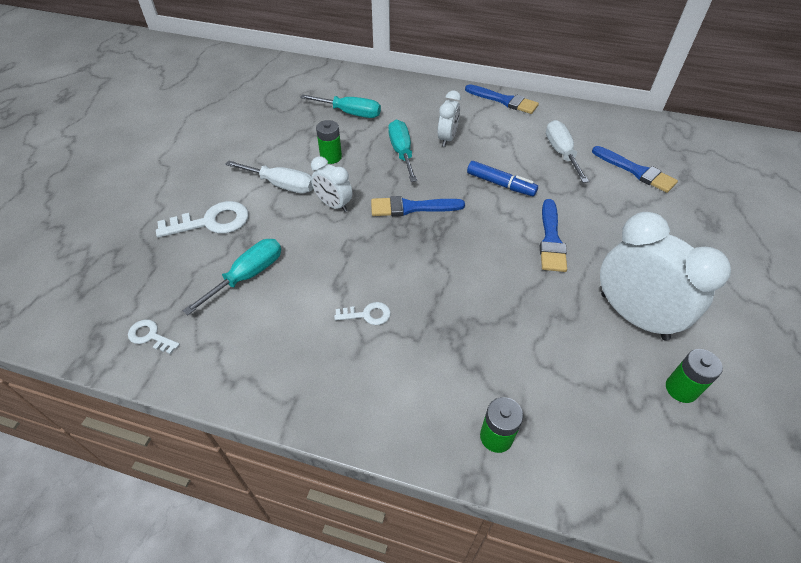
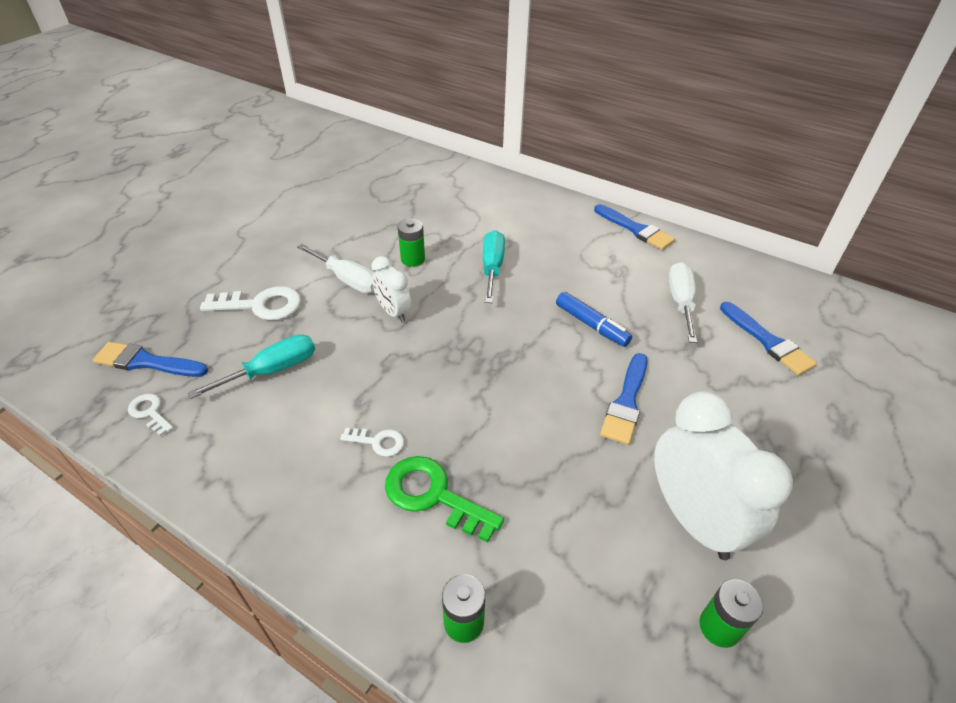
camera: 15 degrees right, 5 degrees down
turquoise screwdriver [300,94,381,118] -> none
blue brush [371,196,465,216] -> blue brush moved to [93,342,208,377]
white clock [438,90,461,147] -> none
none -> green key [385,456,504,543]

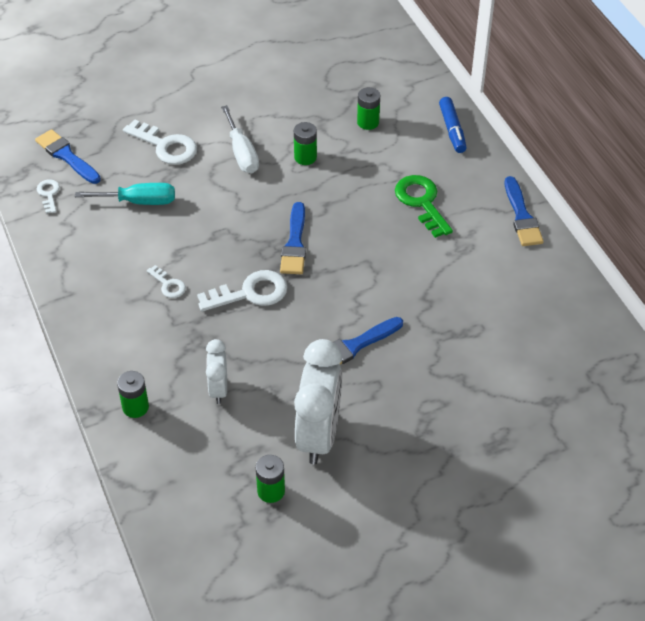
camera: 35 degrees right, 5 degrees up
white clock [372,256,411,322] -> white clock moved to [206,339,227,404]
green key [385,456,504,543] -> green key moved to [395,175,453,238]
turquoise screwdriver [483,230,505,303] -> none
blue marker [556,292,632,347] -> blue marker moved to [439,97,467,153]
white screwdriver [668,262,697,343] -> none
blue brush [720,302,817,375] -> blue brush moved to [280,202,306,274]
none -> white key [197,270,287,312]
none -> green battery [357,87,380,130]

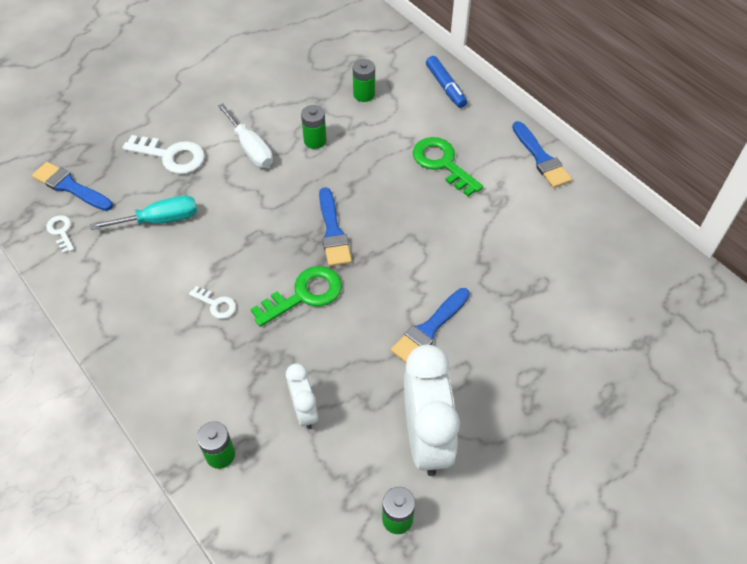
camera: 15 degrees left, 5 degrees up
white key [197,270,287,312] -> green key [251,266,342,327]

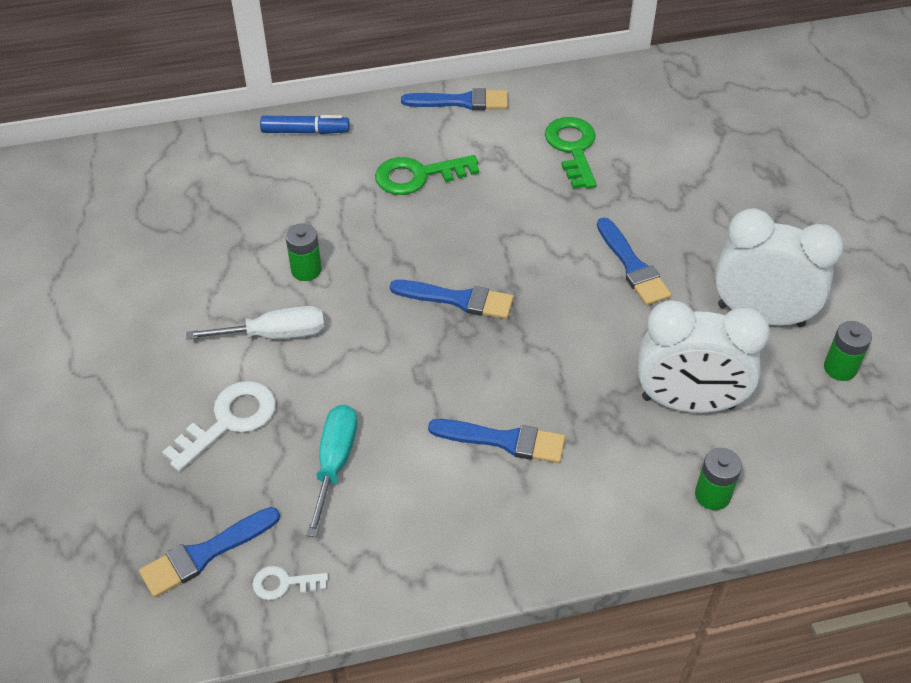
camera: 65 degrees left, 5 degrees down
white key [189,286,236,319] -> blue brush [428,419,565,463]
green key [251,266,342,327] -> green key moved to [545,117,596,189]
white clock [286,363,318,429] -> white clock [638,300,770,413], size x1.88
green battery [353,59,375,102] -> none

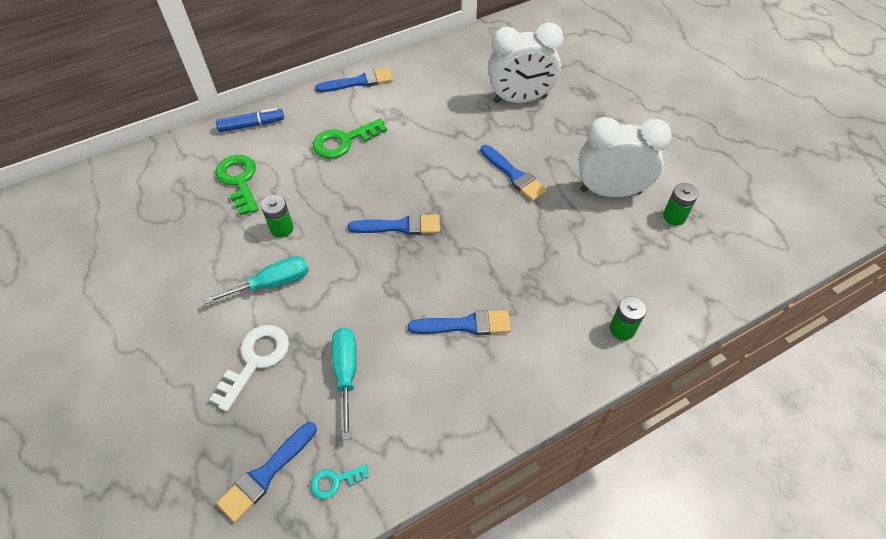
camera: 15 degrees left, 5 degrees up
white screwdriver [186,306,324,340] -> turquoise screwdriver [203,256,309,305]
white key [252,566,328,600] -> turquoise key [310,464,369,499]
green key [545,117,596,189] -> green key moved to [216,155,259,216]
white clock [638,300,770,413] -> white clock moved to [488,22,564,103]

